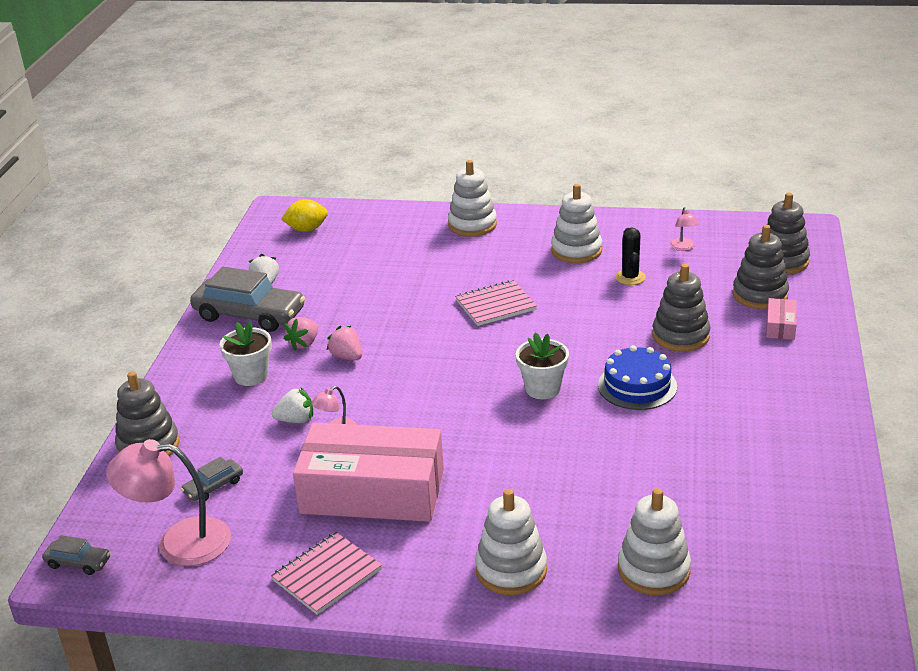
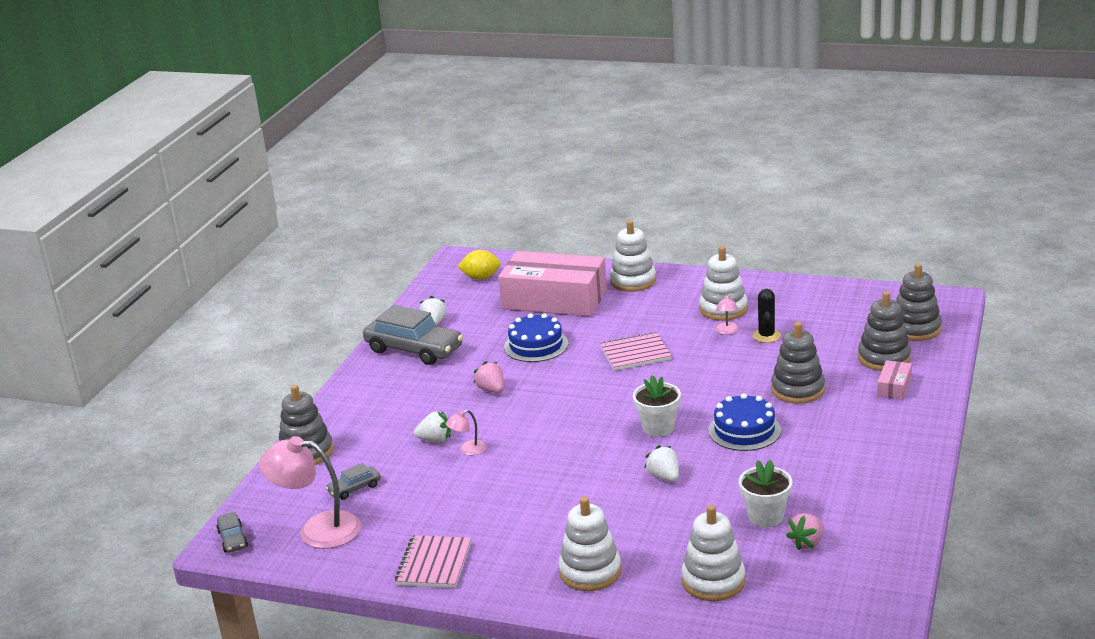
camera: 10 degrees right, 5 degrees down
grey car [42,535,110,575] -> grey car turned 45 degrees clockwise [216,512,248,553]
white flower pot [220,320,272,386] -> white flower pot moved to [739,459,792,527]
pink notebook [271,532,382,615] -> pink notebook turned 45 degrees counterclockwise [395,535,471,588]
pink strawberry [284,317,318,351] -> pink strawberry moved to [786,513,824,550]
pink box [293,423,444,522] -> pink box moved to [498,251,607,316]
pink lamp [670,207,699,251] -> pink lamp moved to [715,293,739,335]
none -> blue cake [504,313,568,362]
none -> white strawberry [644,445,679,482]

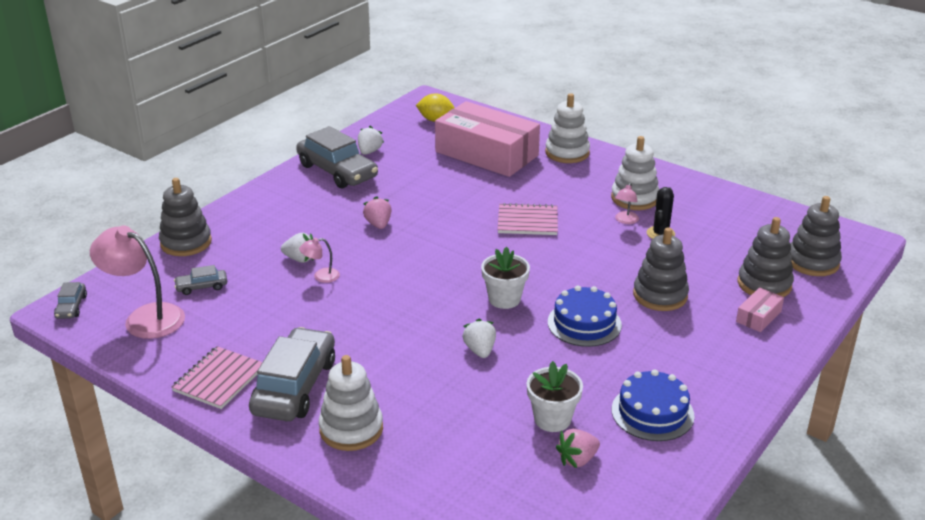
camera: 15 degrees right, 5 degrees up
blue cake [504,313,568,362] -> blue cake moved to [612,369,695,441]
white stacking toy [681,505,746,601] -> none
none -> grey car [249,327,335,421]

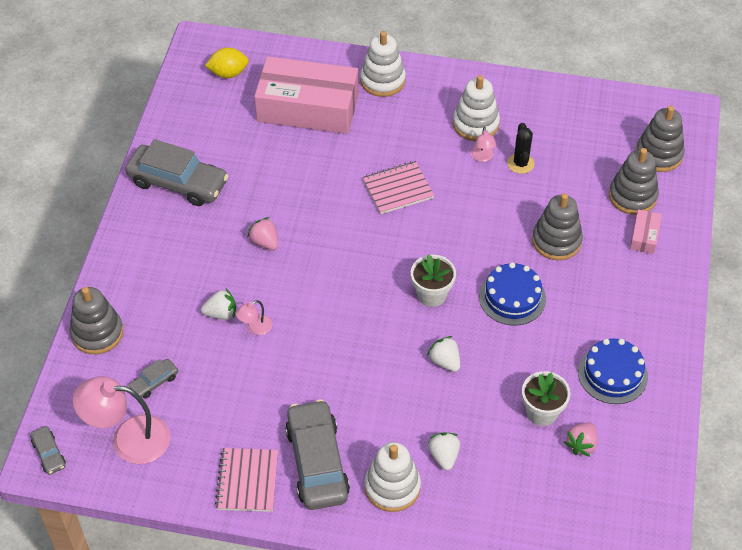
camera: 25 degrees left, 20 degrees up
white strawberry [358,126,384,155] -> white strawberry moved to [428,433,460,471]

